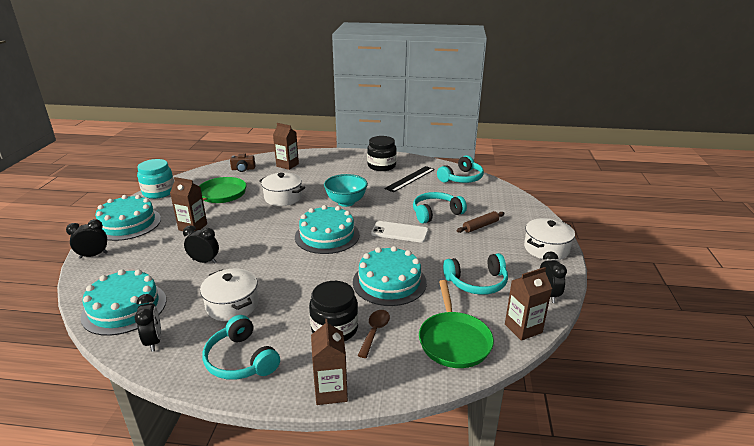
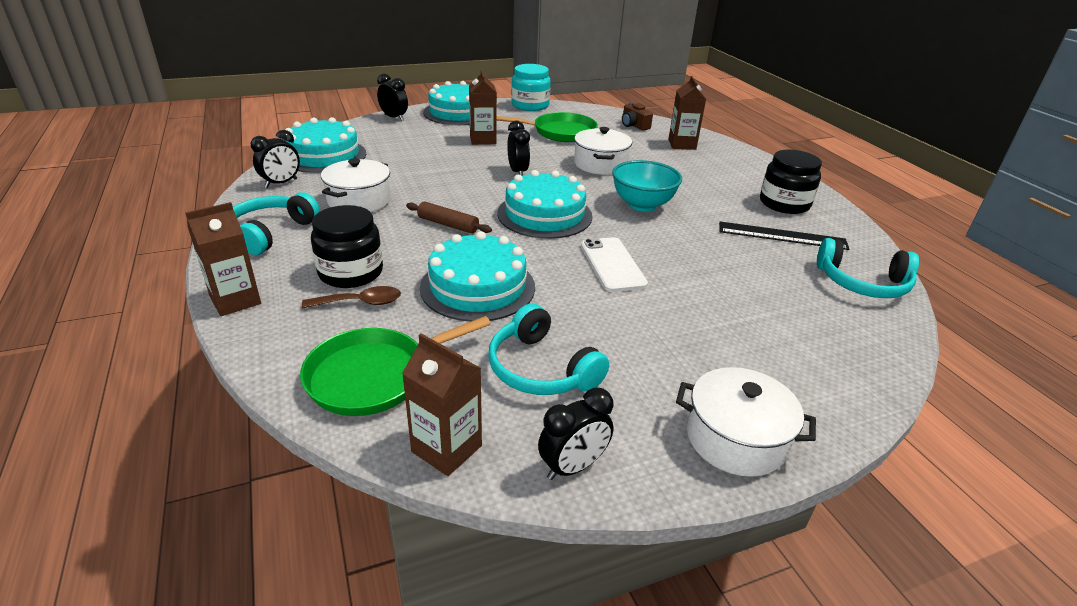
camera: 60 degrees right, 5 degrees up
black clock [183,225,219,264] -> black clock moved to [507,121,530,176]
turquoise headphones [413,192,467,224] -> none
brown rolling pin [457,211,505,233] -> brown rolling pin moved to [406,202,492,234]

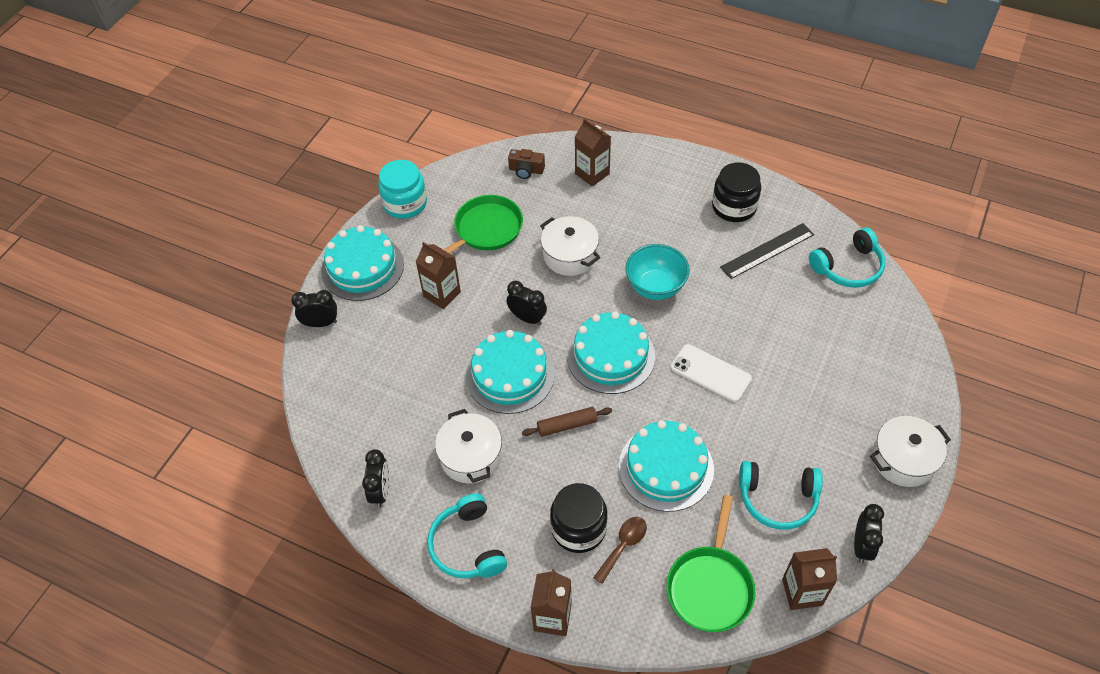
camera: 40 degrees left, 20 degrees up
turquoise cake [284,117,366,173] -> turquoise cake moved to [466,330,555,414]

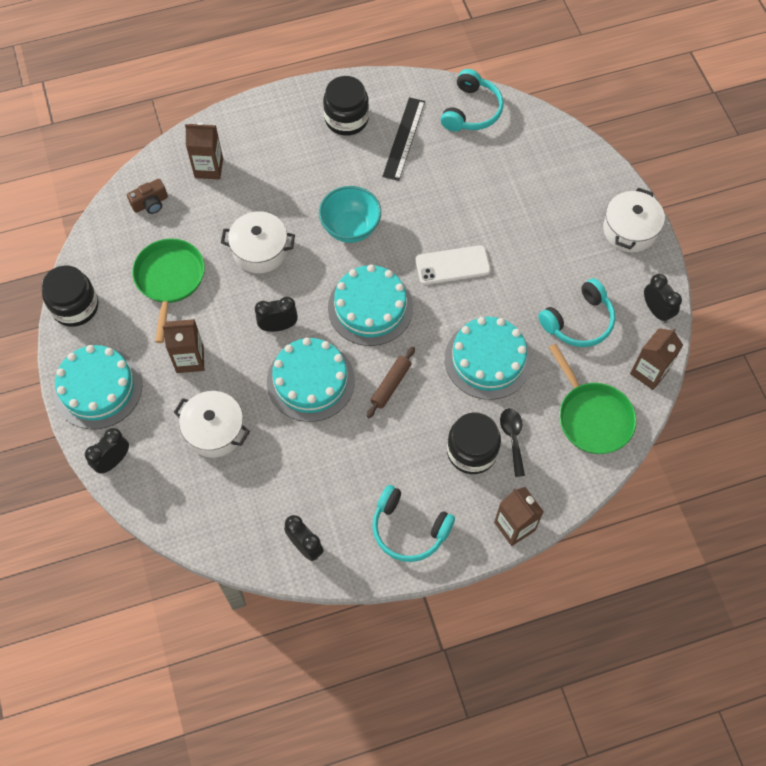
camera: 45 degrees left, 10 degrees up
turquoise jar [378,160,427,219] -> black jar [41,265,99,327]
white pot [435,409,502,484] -> white pot moved to [173,391,250,458]
brown spoon [593,517,647,584] -> black spoon [500,408,525,477]

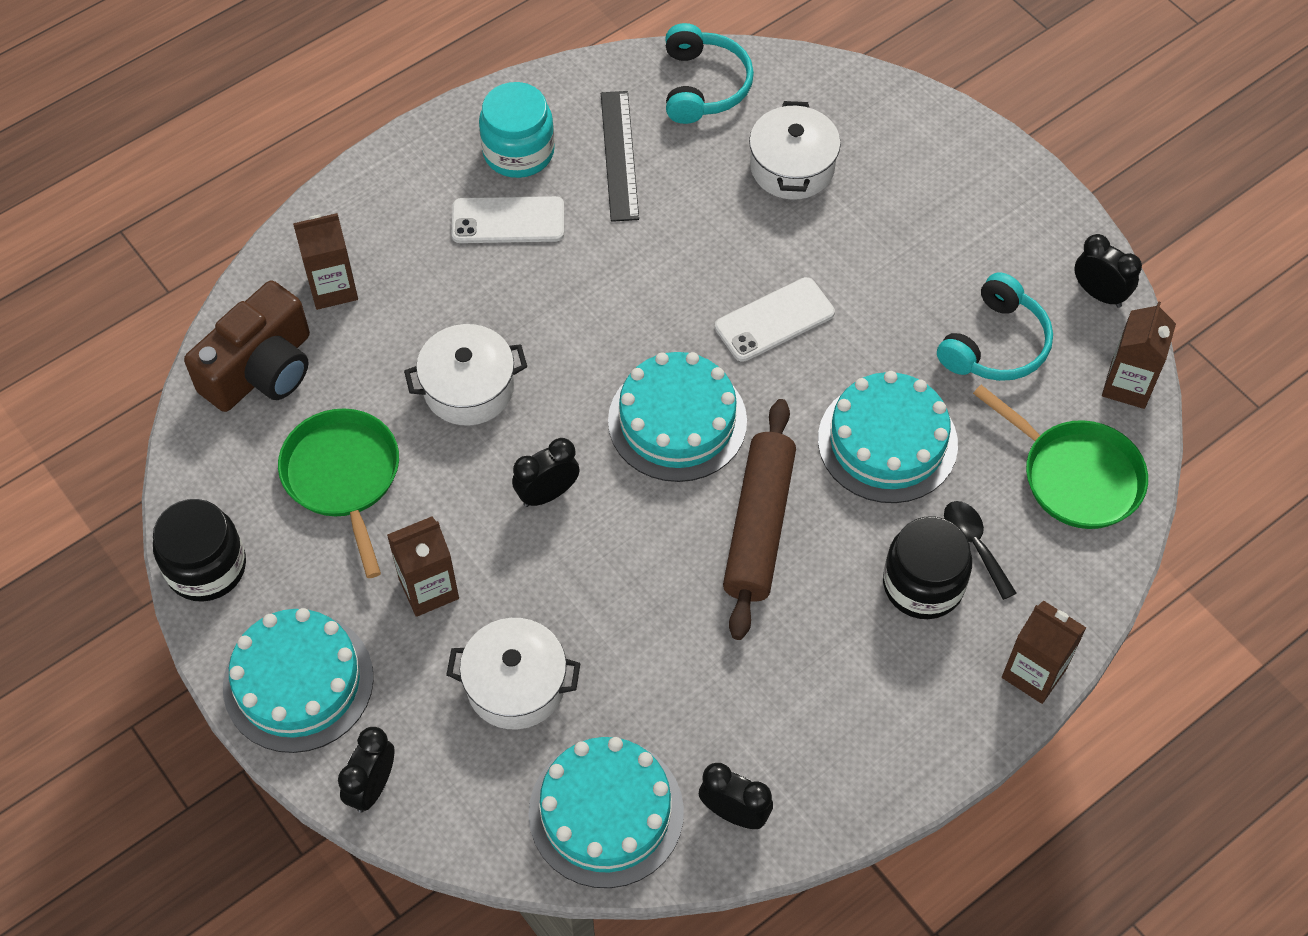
camera: 20 degrees left, 5 degrees down
brown camera [127,179,168,214] -> brown camera [184,280,310,412], size x1.99
turquoise cake [267,337,355,422] -> turquoise cake moved to [528,737,684,888]
turquoise bowl [319,186,381,243] -> none
black jar [323,76,369,136] -> turquoise jar [479,82,555,178]
brown rolling pin [366,347,415,418] -> brown rolling pin [723,399,796,640], size x1.86
turquoise headphones [372,485,455,562] -> none
white pot [603,188,665,252] -> white pot moved to [749,101,841,200]
none -> white phone [452,196,564,243]

